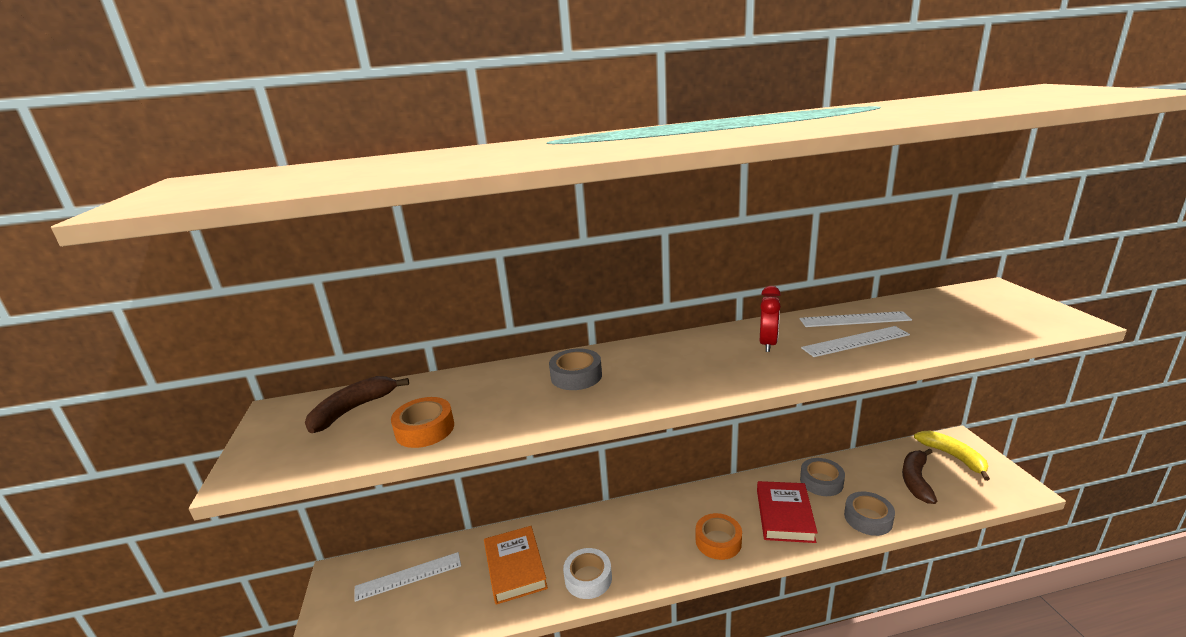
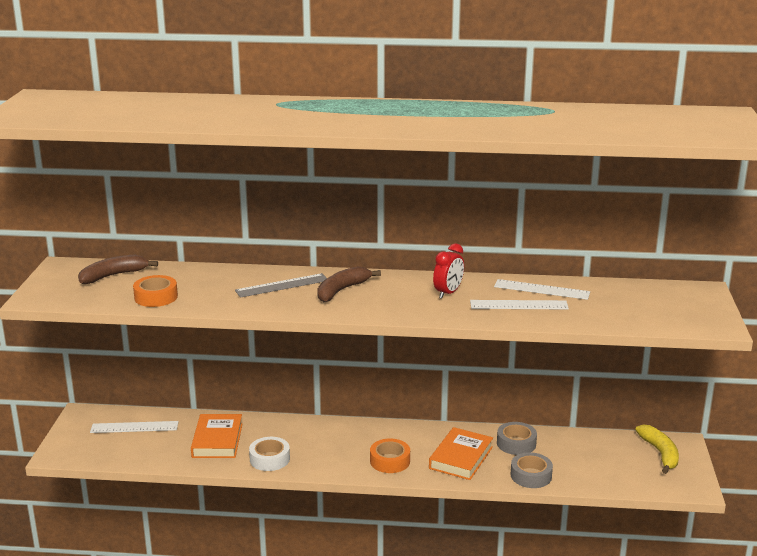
camera: 15 degrees right, 0 degrees up
grey tape [549,349,602,390] -> grey ruler [235,273,327,298]
red book [757,481,818,543] -> orange book [429,427,493,480]
brown banana [902,449,937,504] -> brown banana moved to [317,266,381,302]

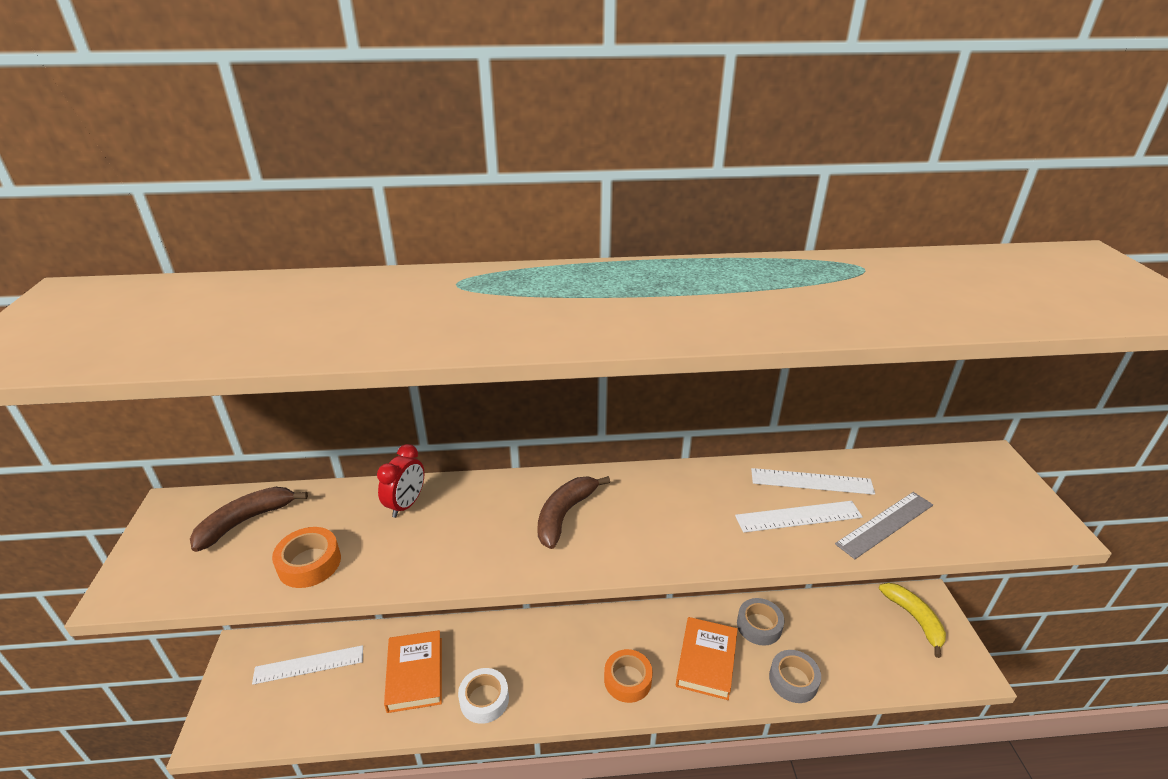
camera: 10 degrees left, 10 degrees up
grey ruler [235,273,327,298] -> grey ruler moved to [835,492,933,559]
red clock [433,243,464,298] -> red clock moved to [377,444,424,518]

